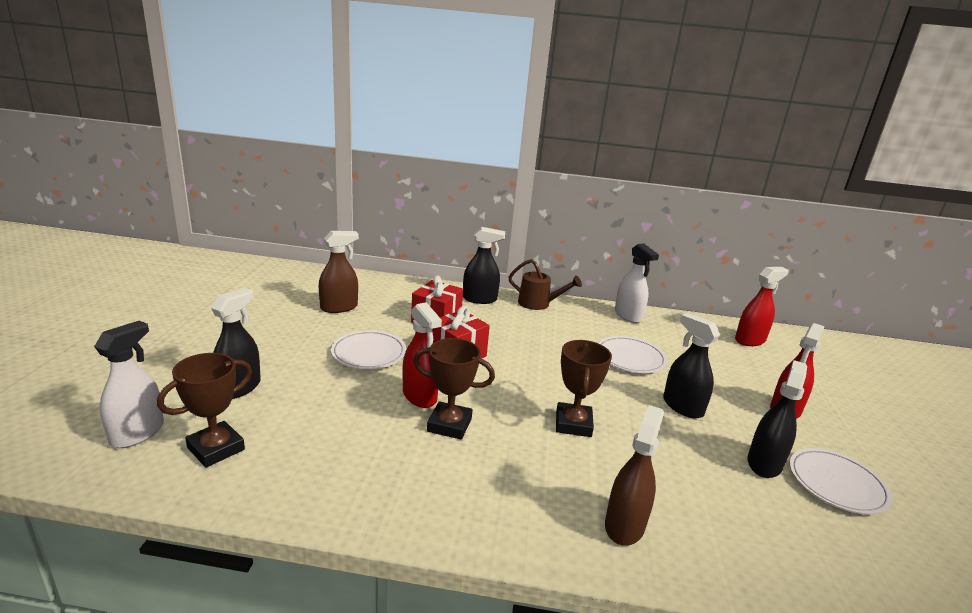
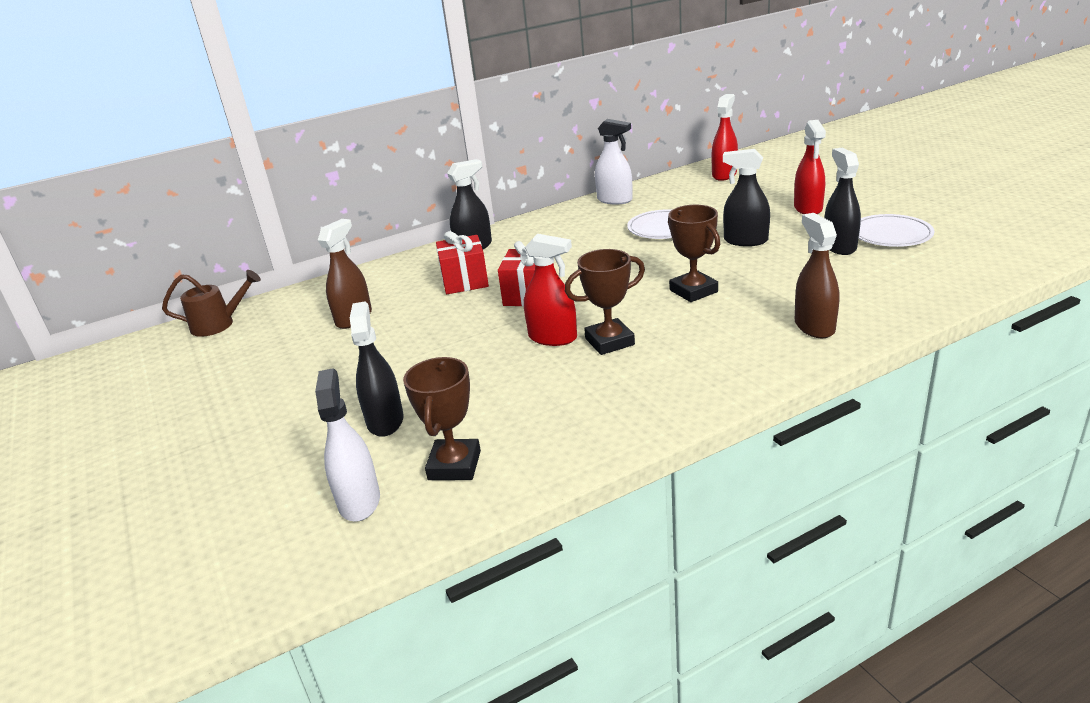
camera: 30 degrees left, 5 degrees up
white plate [331,330,406,369] -> none
brown watering can [509,259,582,310] -> brown watering can moved to [162,270,261,337]

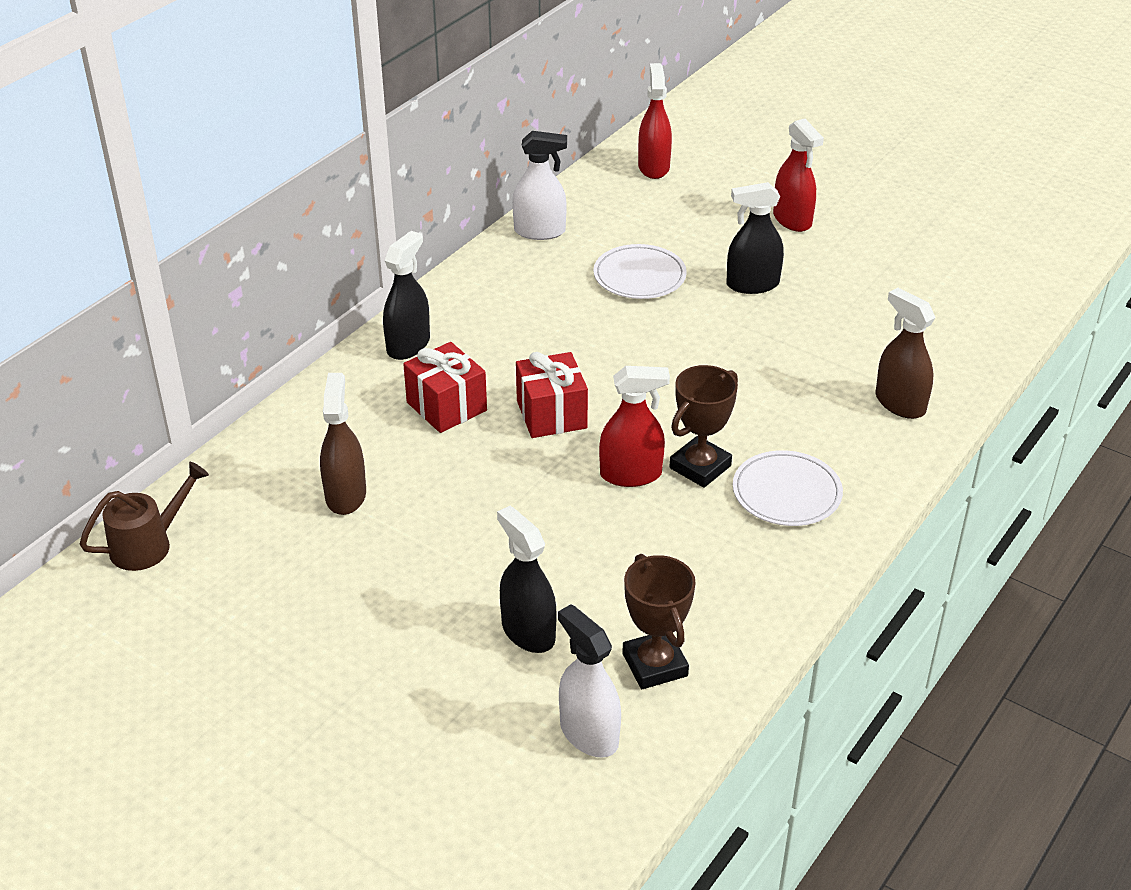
camera: 30 degrees left, 10 degrees up
brown trophy [668,205,720,302] -> none
black spray bottle [825,148,861,255] -> none
white plate [859,214,934,247] -> white plate moved to [733,450,843,526]

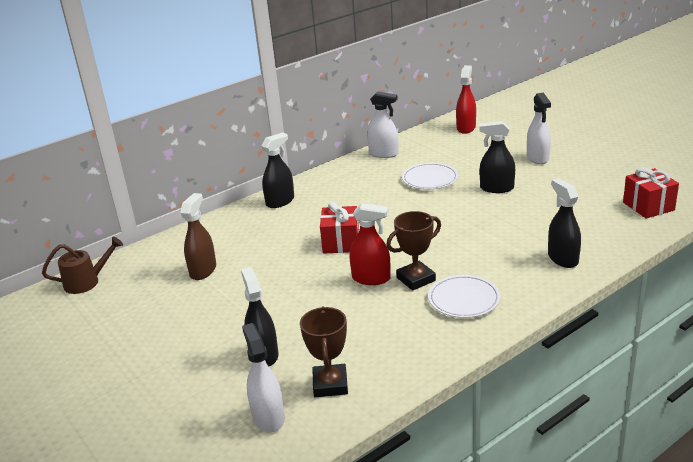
camera: 20 degrees right, 10 degrees down
red gift [403,342,487,433] -> red gift moved to [623,167,679,219]
red spray bottle [773,119,824,232] -> white spray bottle [527,93,551,164]
brown spray bottle [876,288,935,419] -> black spray bottle [548,178,581,268]

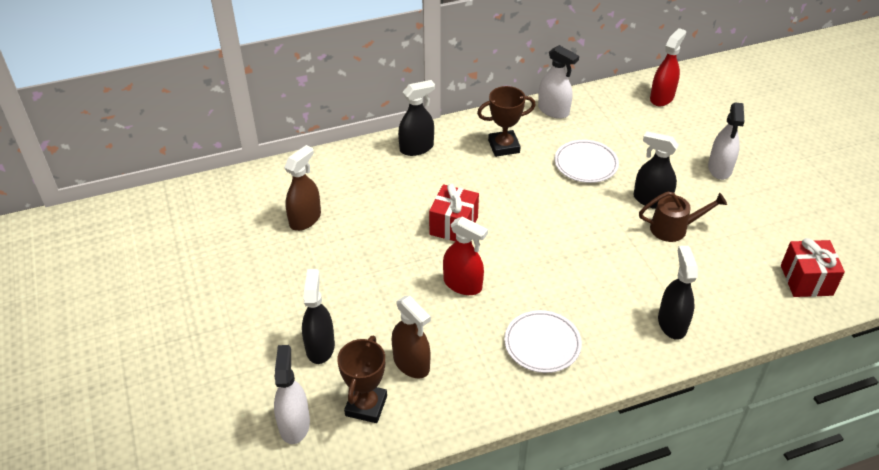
camera: 15 degrees right, 15 degrees up
brown watering can [42,237,123,294] -> brown watering can moved to [639,192,727,242]
brown trophy [386,211,441,291] -> brown trophy moved to [477,86,536,157]
none -> brown spray bottle [392,296,431,378]

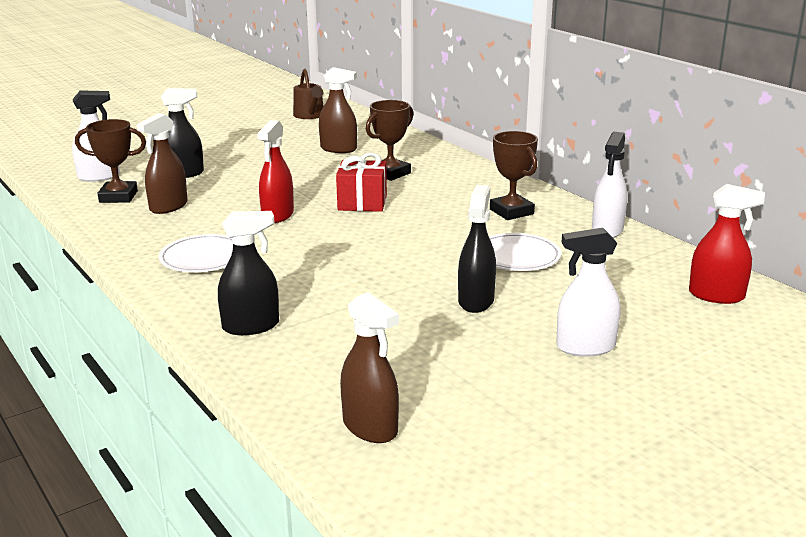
camera: 75 degrees right, 20 degrees down
black spray bottle [398,80,435,156] -> none
brown watering can [639,192,727,242] -> brown watering can moved to [293,69,324,119]
red gift [781,238,845,297] -> brown spray bottle [340,292,399,443]
none -> brown trophy [366,100,413,181]

